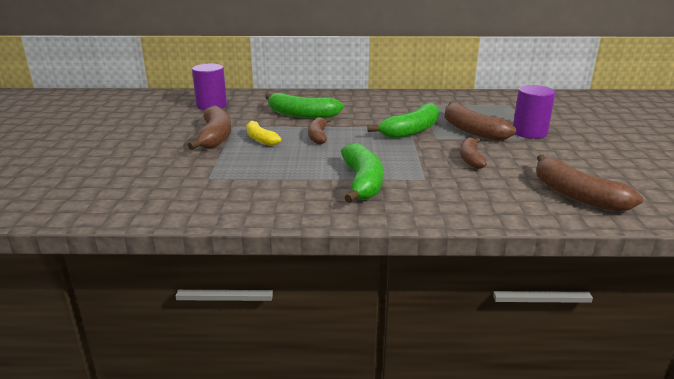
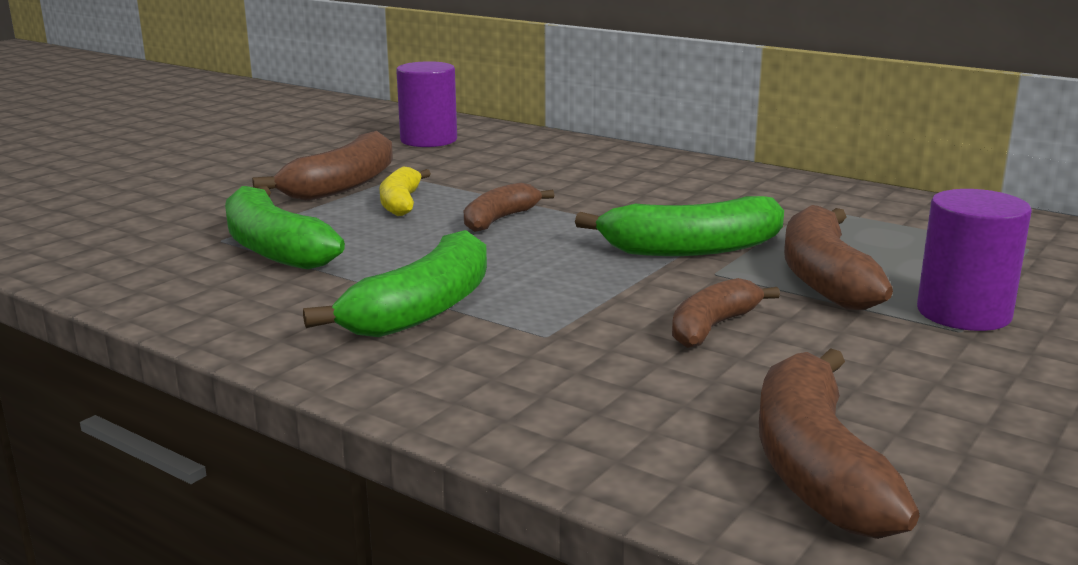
camera: 35 degrees right, 5 degrees down
green banana [265,93,344,119] -> green banana moved to [225,186,345,269]

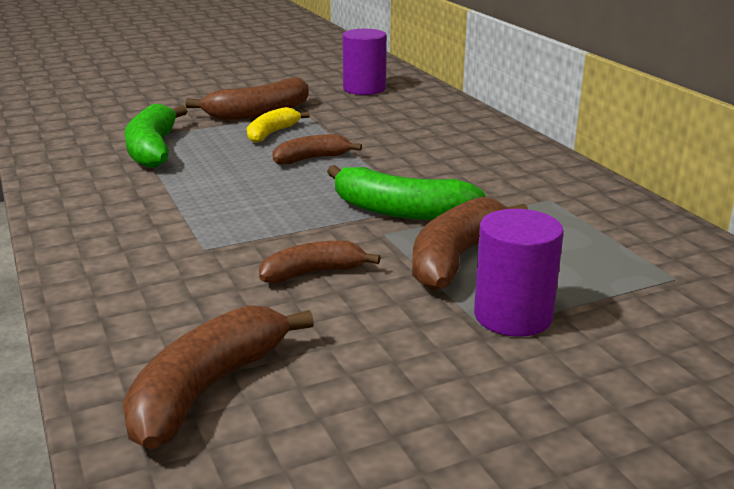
camera: 30 degrees right, 5 degrees up
green banana [303,230,487,337] -> none

